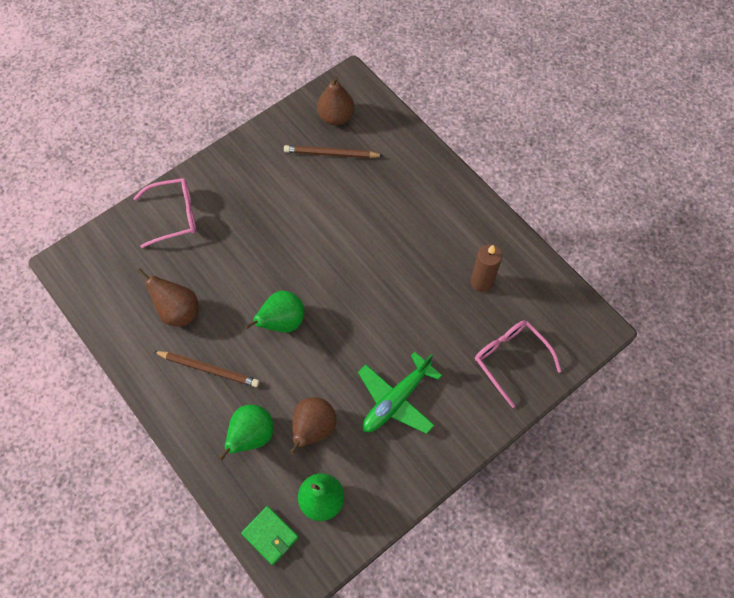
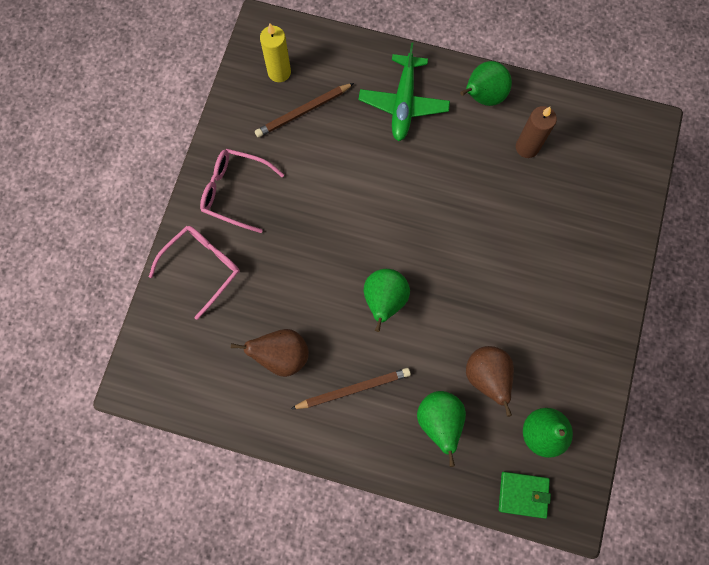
camera: 35 degrees left, 10 degrees up
brown pear [317,76,354,125] -> yellow candle [260,24,291,82]
green plane [358,352,442,434] -> green plane moved to [359,42,450,141]
pink glasses [475,320,561,408] -> pink glasses moved to [200,149,284,233]
none -> green pear [460,61,512,106]

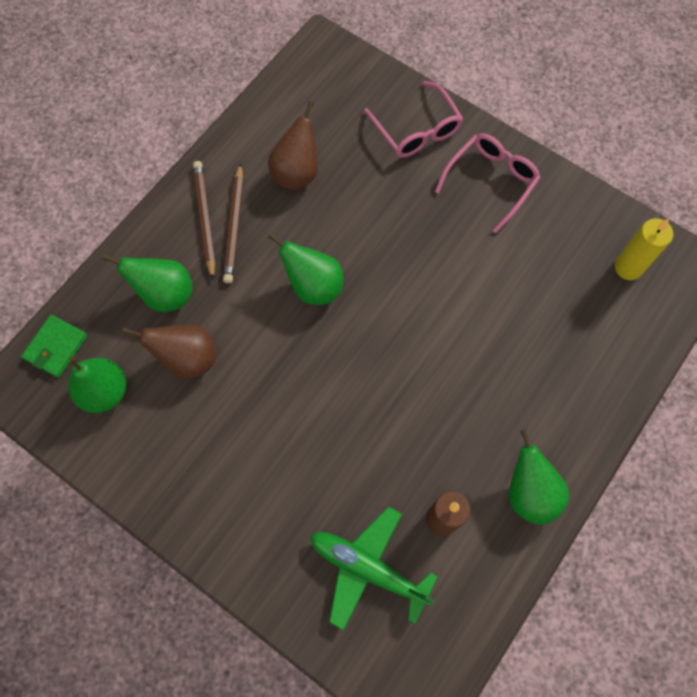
camera: 110 degrees right, 5 degrees down
brown pencil [255,83,354,138] -> brown pencil moved to [193,161,215,280]
green plane [359,42,450,141] -> green plane moved to [311,506,438,630]

